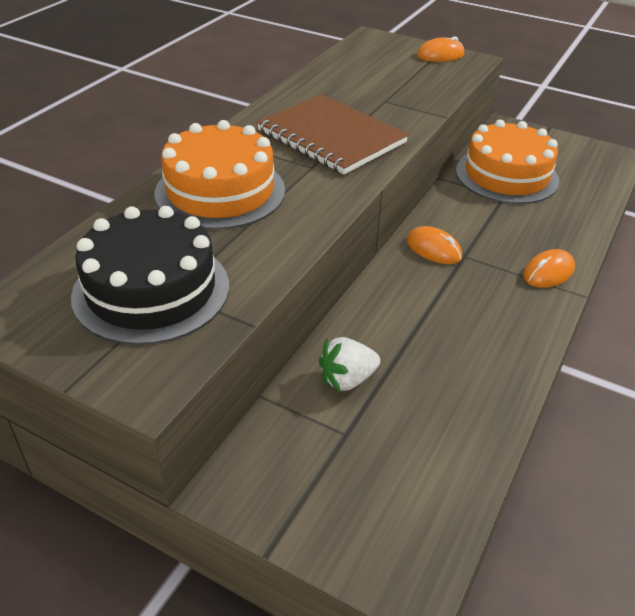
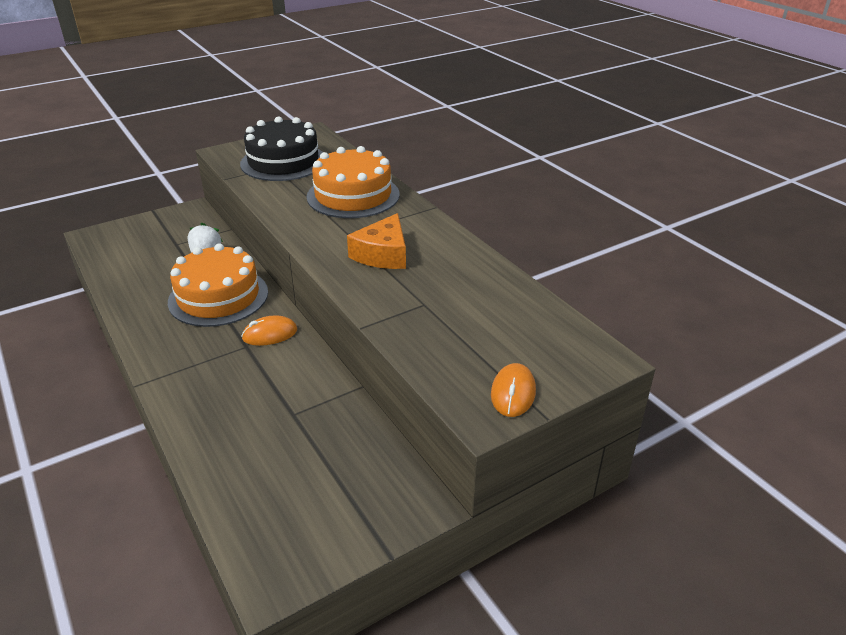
camera: 120 degrees right, 5 degrees down
brown notebook [257,94,409,174] -> orange cheese [347,213,406,269]
orange cake [456,120,559,204] -> orange cake moved to [168,243,268,327]
orange mouse [523,249,575,288] -> none

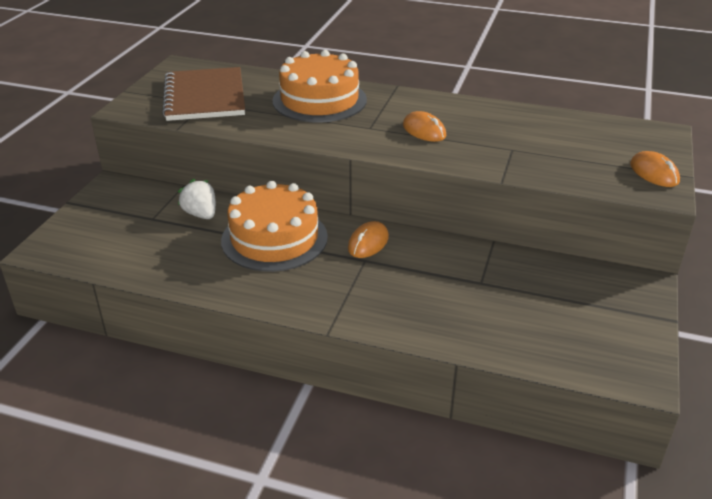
camera: 40 degrees left, 0 degrees up
black cake [240,116,323,181] -> brown notebook [162,67,245,121]
orange cheese [347,213,406,269] -> orange mouse [403,111,446,142]

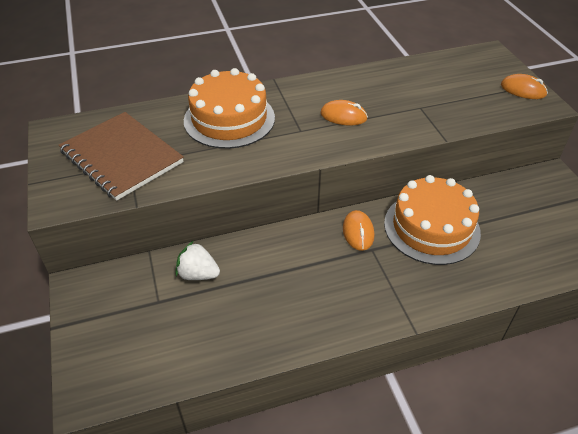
camera: 35 degrees left, 10 degrees up
orange cake [221,181,328,272] -> orange cake moved to [384,175,481,265]

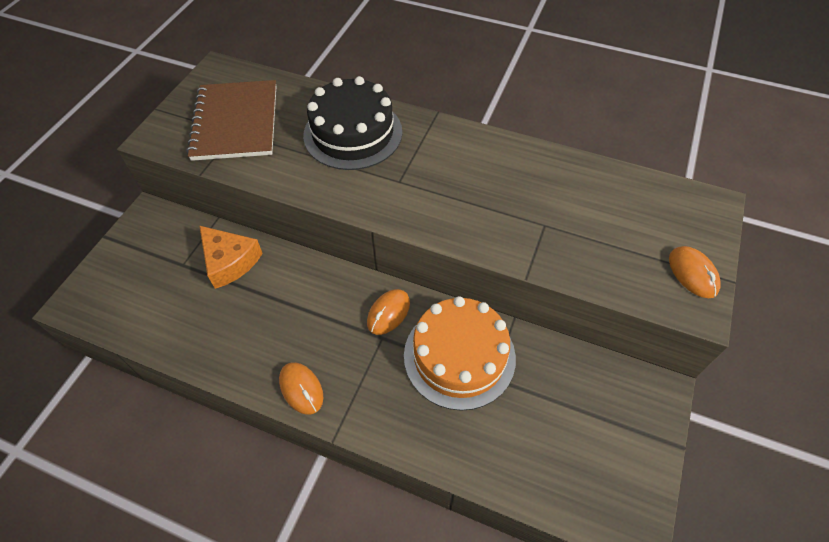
camera: 40 degrees right, 10 degrees up
white strawberry [176,241,220,280] -> orange cheese [199,226,263,289]
orange cake [184,68,275,149] -> black cake [303,76,402,170]
orange mouse [320,100,368,125] -> orange mouse moved to [279,362,323,415]

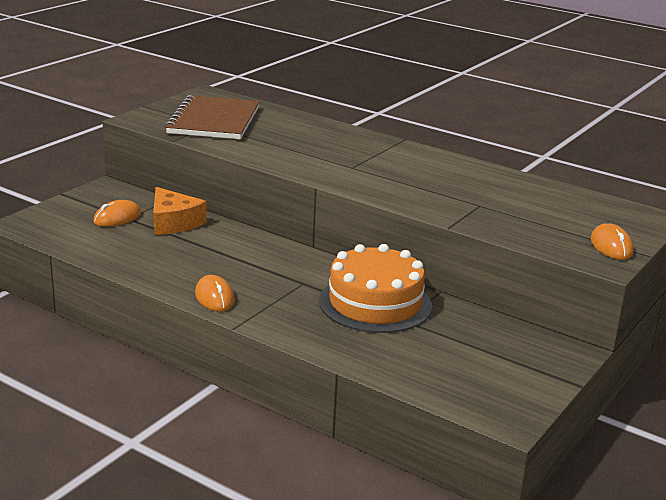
camera: 10 degrees right, 30 degrees down
black cake [303,76,402,170] -> none
orange mouse [367,289,410,335] -> orange mouse moved to [93,200,141,227]

